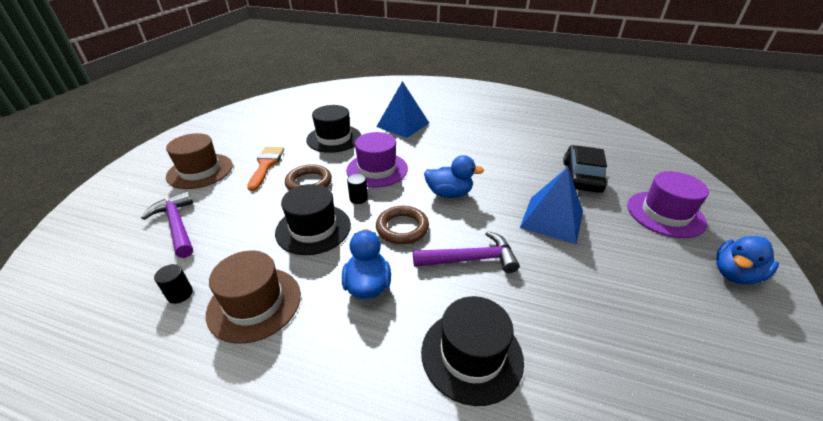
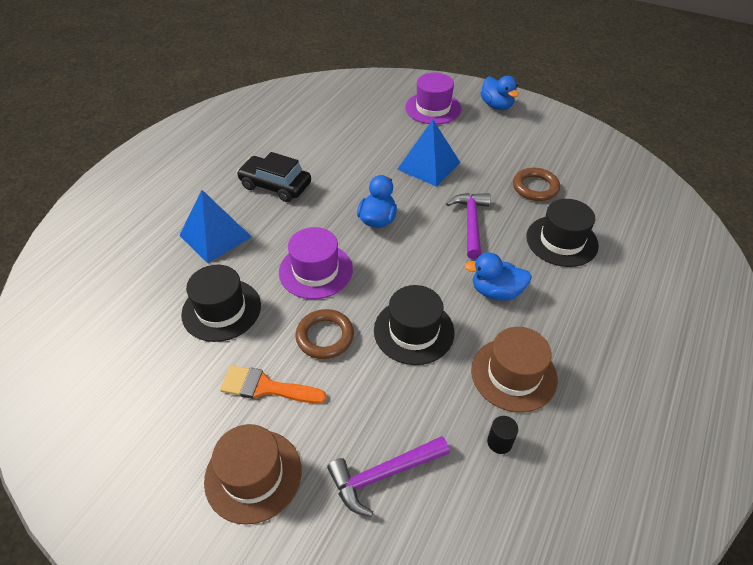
camera: 80 degrees left, 10 degrees up
black cylinder [347,174,368,204] -> none
brown ring [376,206,429,244] -> brown ring moved to [513,168,560,201]
black car [563,145,607,193] -> black car moved to [237,152,311,202]

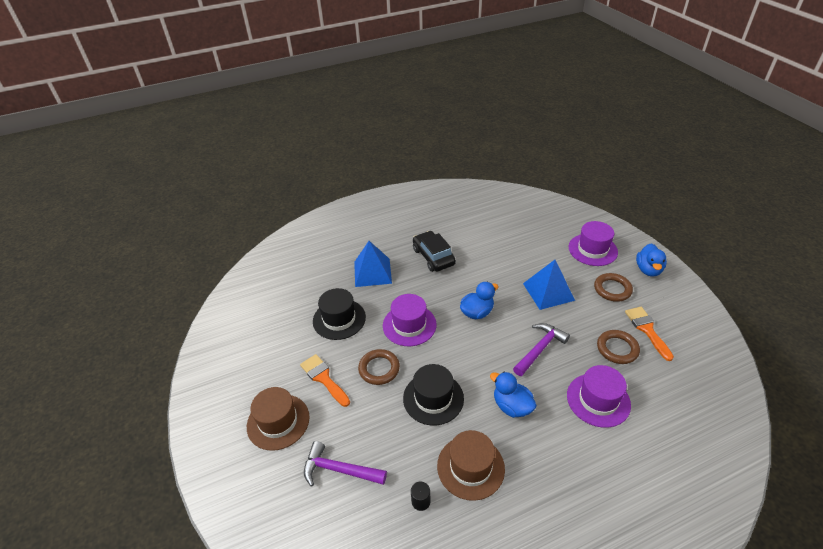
camera: 40 degrees right, 5 degrees down
black hat [526,199,599,267] -> purple hat [567,365,631,428]
none -> brown ring [594,273,633,302]
none -> orange brush [625,307,674,361]

